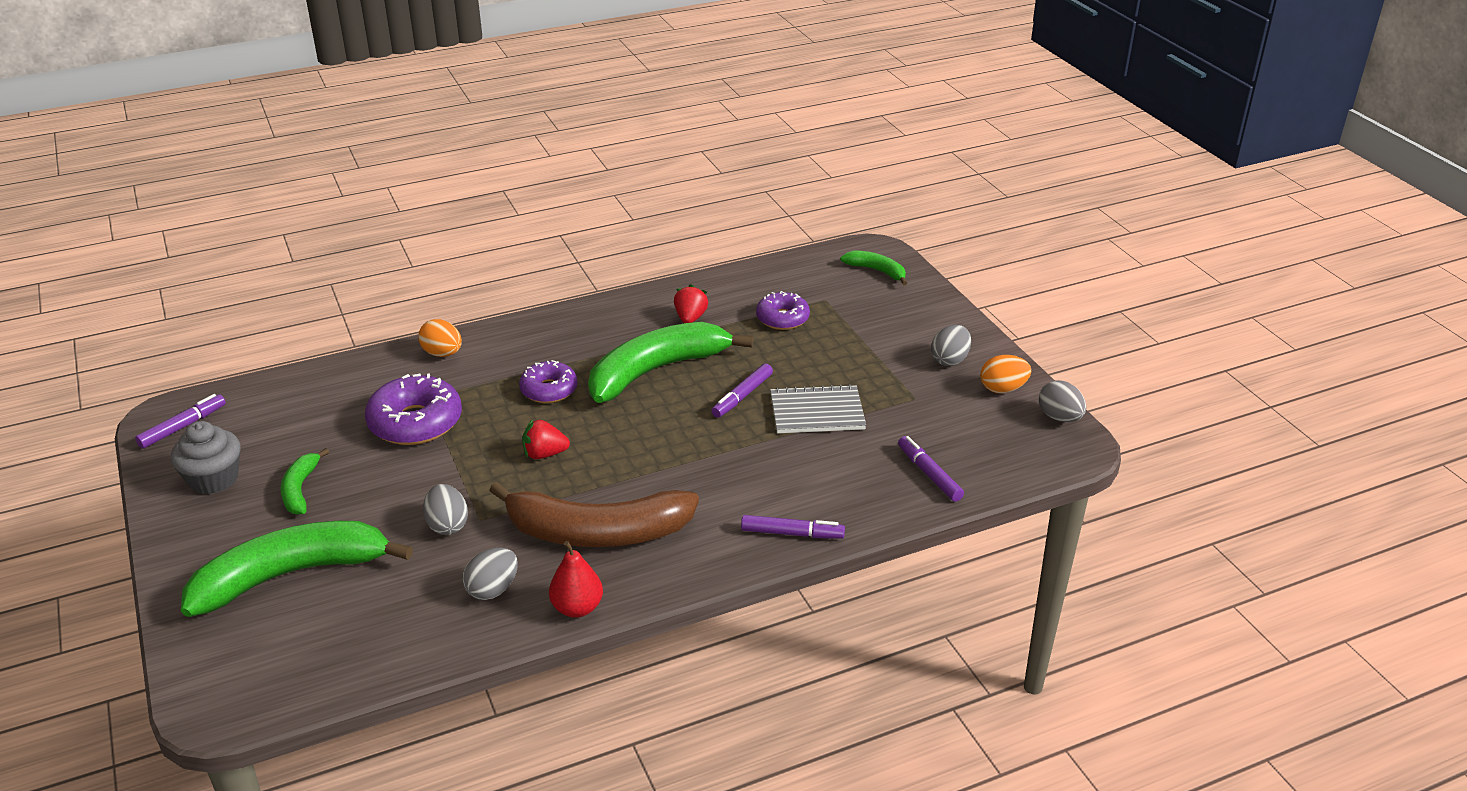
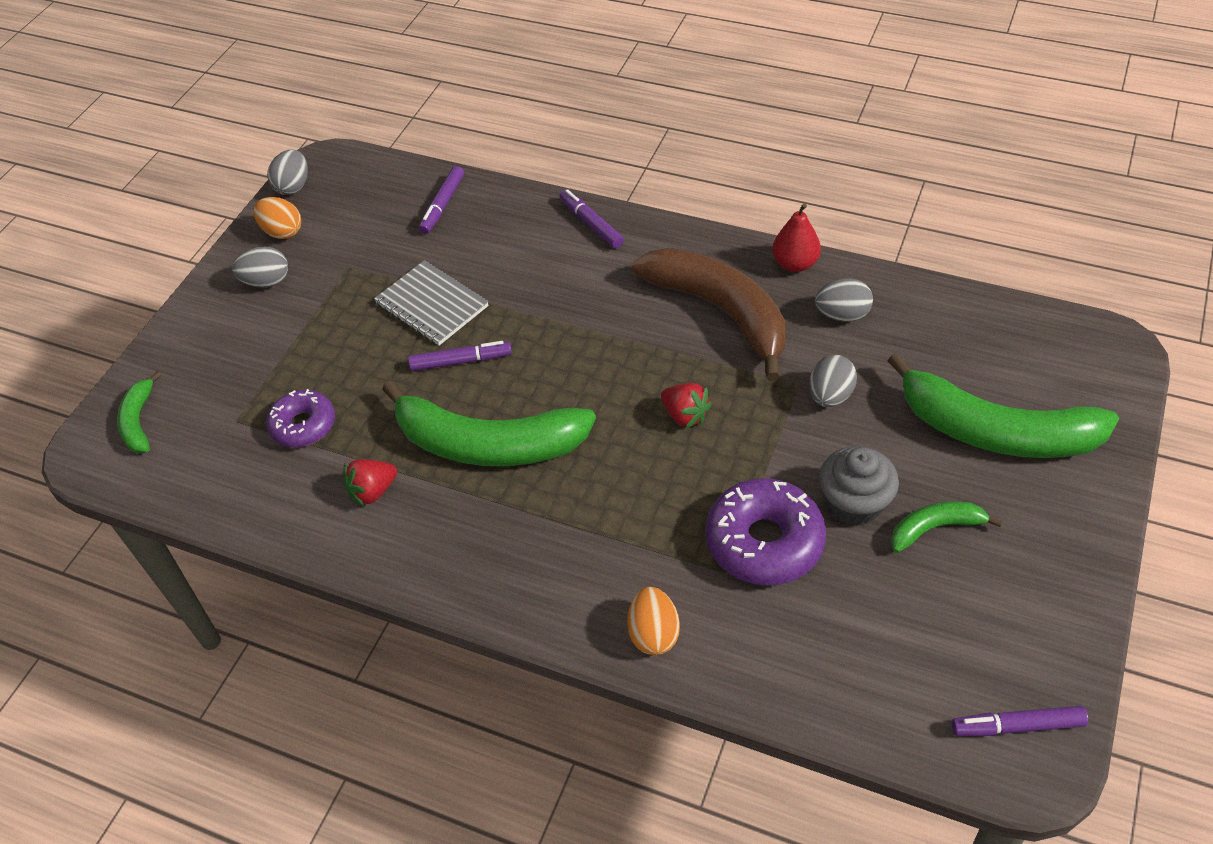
camera: 130 degrees left, 15 degrees up
grey cupcake [171,421,241,494] -> grey cupcake moved to [819,446,899,526]
green banana [280,448,329,515] -> green banana turned 150 degrees counterclockwise [891,501,1002,553]
purple donut [519,360,577,403] -> none

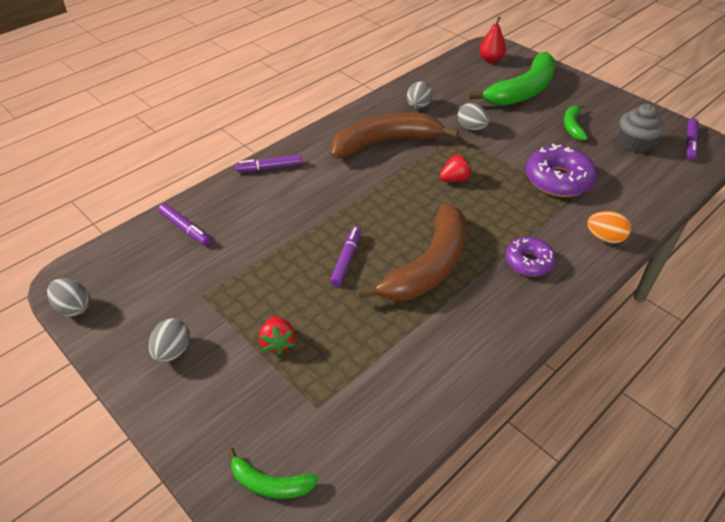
camera: 70 degrees left, 5 degrees down
orange egg [254,197,301,239] -> none
purple donut [266,389,335,447] -> purple donut moved to [505,237,556,276]
red strawberry [343,459,397,506] -> red strawberry moved to [259,316,295,355]
grey notebook [374,260,489,346] -> none
green banana [382,381,596,466] -> brown banana [357,203,466,301]
red pear [772,203,821,272] -> red pear moved to [479,17,506,63]
grey cupcake [819,446,899,526] -> grey cupcake moved to [619,104,665,153]

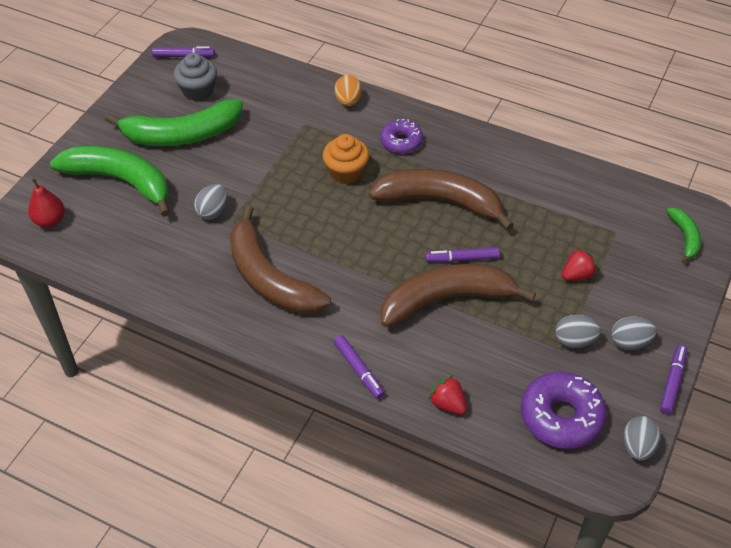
camera: 110 degrees left, 5 degrees up
purple marker [158,203,210,245] -> purple marker moved to [660,345,687,414]
grey egg [407,81,433,109] -> grey egg moved to [555,315,601,348]
red strawberry [439,154,472,182] -> red strawberry moved to [428,375,467,415]
purple donut [526,144,597,197] -> purple donut moved to [521,372,607,449]
green banana [564,104,587,141] -> green banana [105,99,243,146], size x2.10
none -> orange cupcake [323,134,369,184]
none -> brown banana [381,264,536,327]

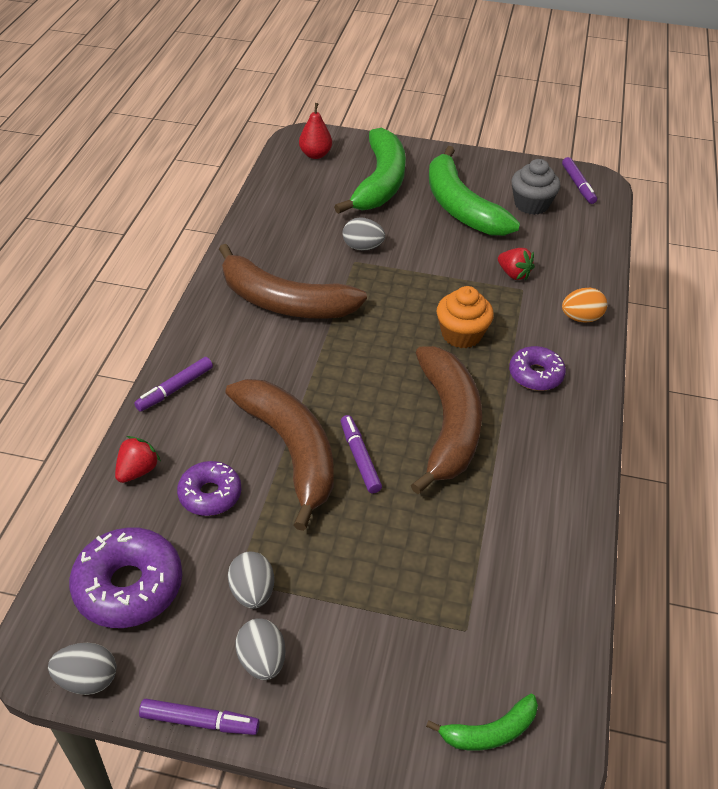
camera: 75 degrees right, 5 degrees down
brown banana [229,206,331,314] -> brown banana turned 105 degrees counterclockwise [219,244,367,319]
red strawberry [562,248,597,281] -> red strawberry moved to [498,248,535,280]
none -> purple donut [177,461,242,516]

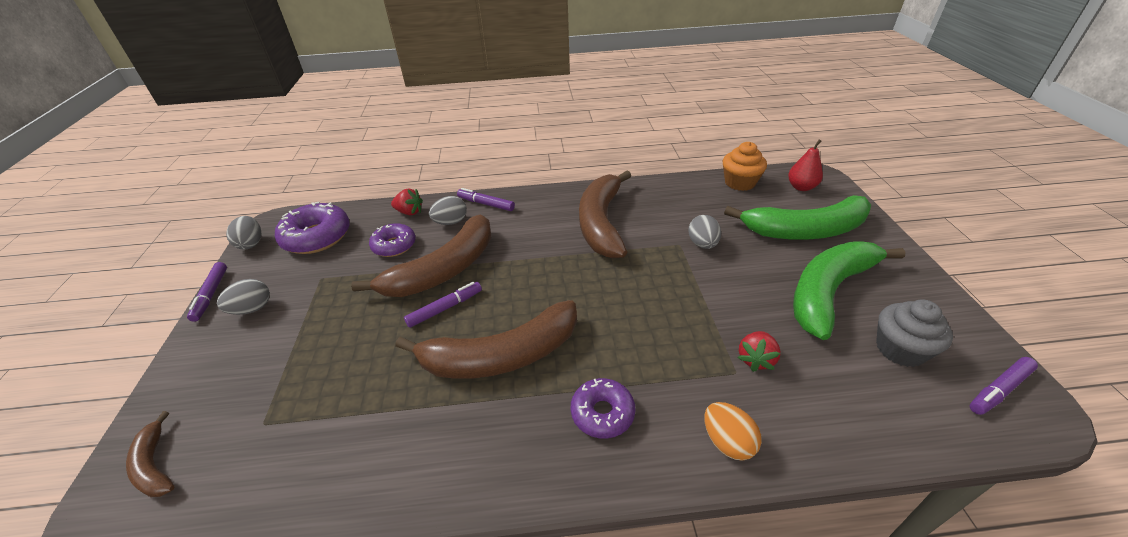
camera: 75 degrees right, 5 degrees down
grey egg [228,551,274,609] -> grey egg moved to [429,196,467,225]
green banana [426,694,538,751] -> brown banana [126,411,175,497]
orange cupcake [437,286,494,348] -> orange cupcake moved to [723,142,767,191]

